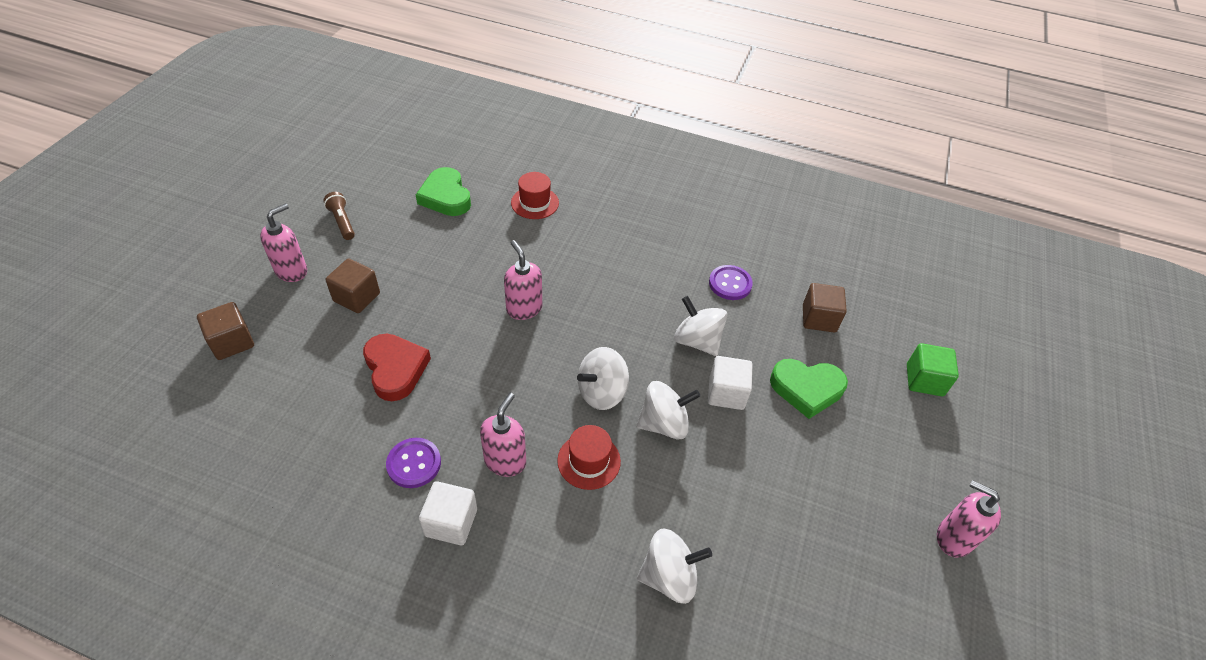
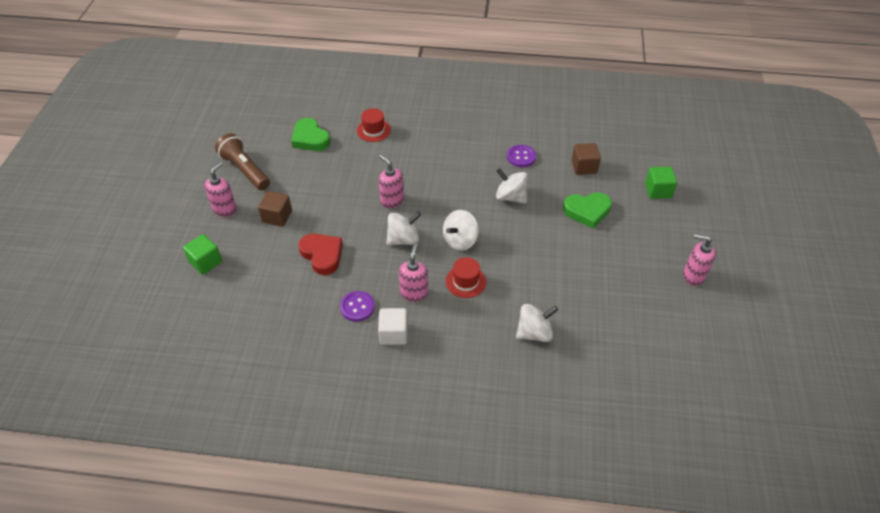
camera: 10 degrees left, 0 degrees up
brown cube [197,302,254,360] -> green cube [183,234,222,275]
brown flashlight [323,192,355,240] -> brown flashlight [215,133,270,190], size x1.79
white spinning top [636,381,700,439] -> white spinning top moved to [386,212,421,245]
white cube [708,356,752,410] -> none

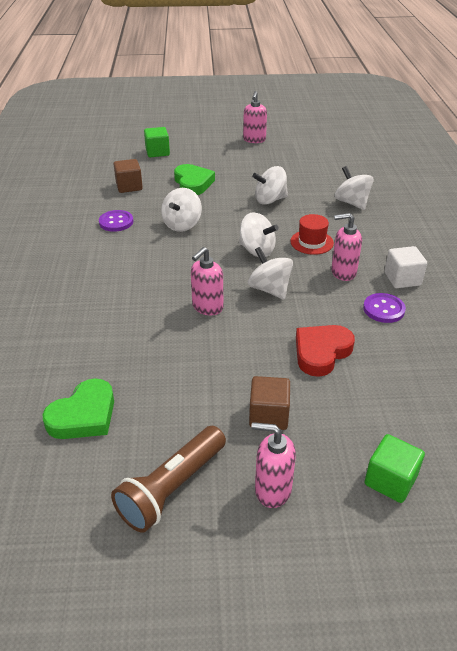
camera: 100 degrees left, 10 degrees down
red hat [357,108,391,142] -> none
none -> white spinning top [252,166,288,205]

